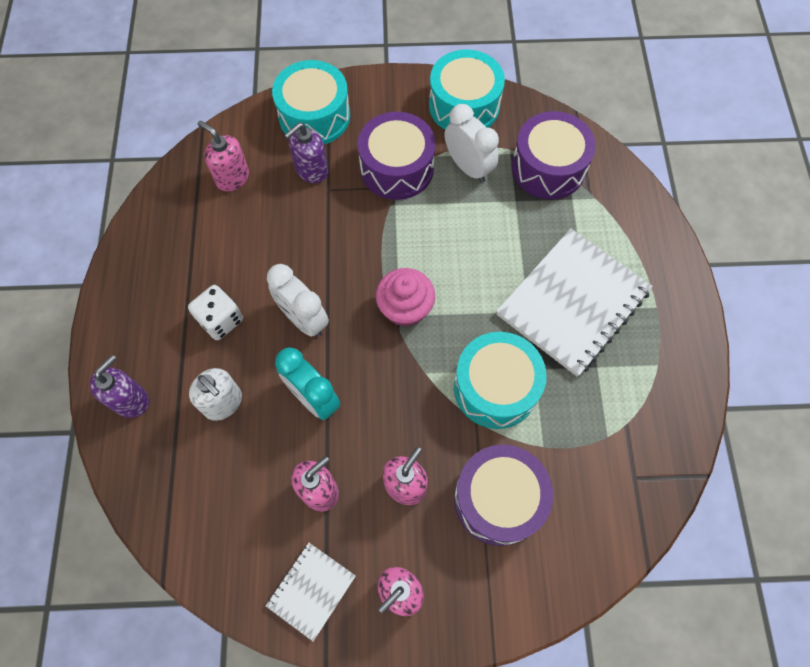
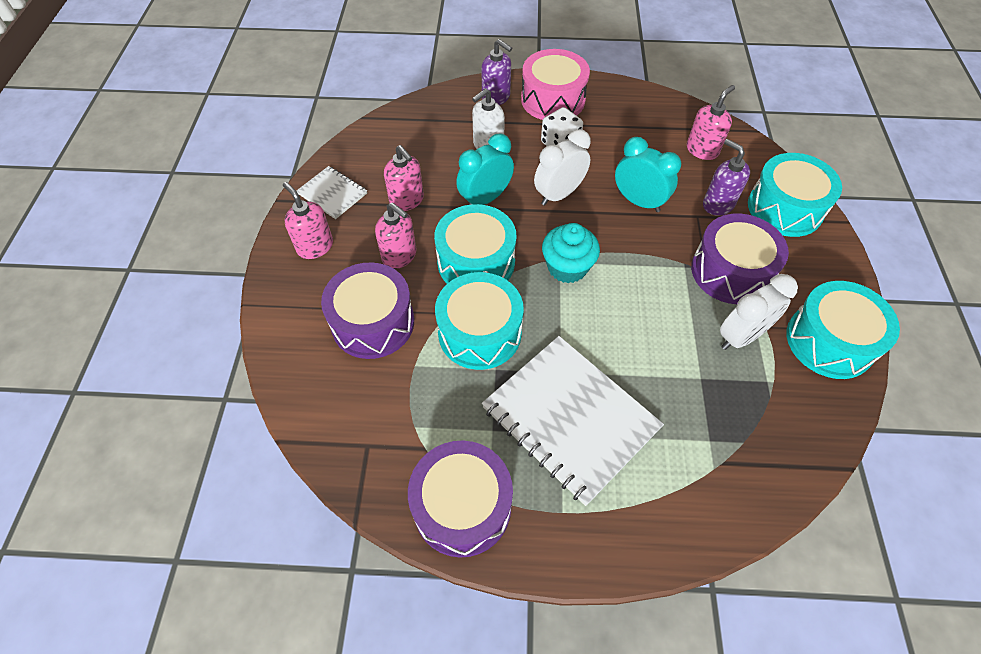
camera: 95 degrees right, 10 degrees down
pink cupcake [376,268,435,327] -> turquoise cupcake [542,223,600,283]
purple drum [512,111,596,199] -> purple drum moved to [408,441,513,558]
none -> turquoise drum [434,204,516,284]
none -> pink drum [521,49,590,120]
none -> turquoise clock [615,137,681,212]

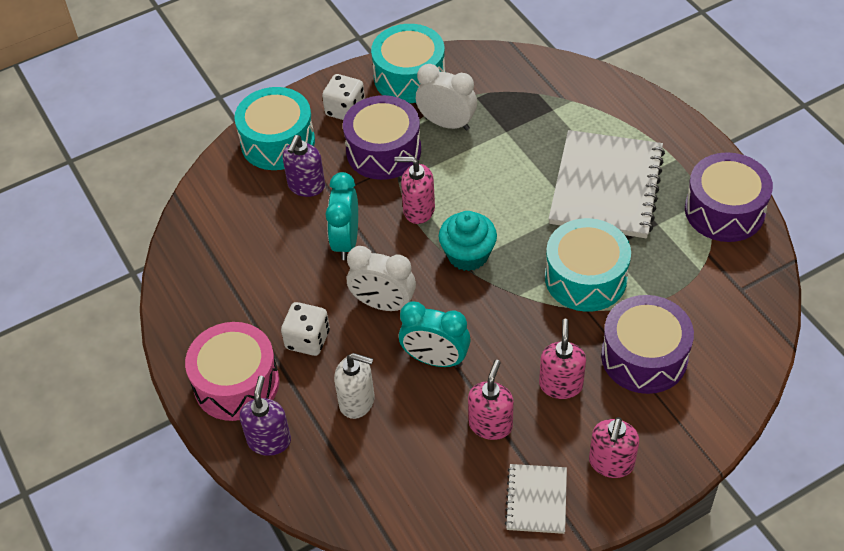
camera: 120 degrees left, 5 degrees down
turquoise drum [434,204,516,284] -> none
pink soap dispenser [687,85,735,160] -> pink soap dispenser moved to [394,156,435,224]
none -> white dice [322,74,365,120]

